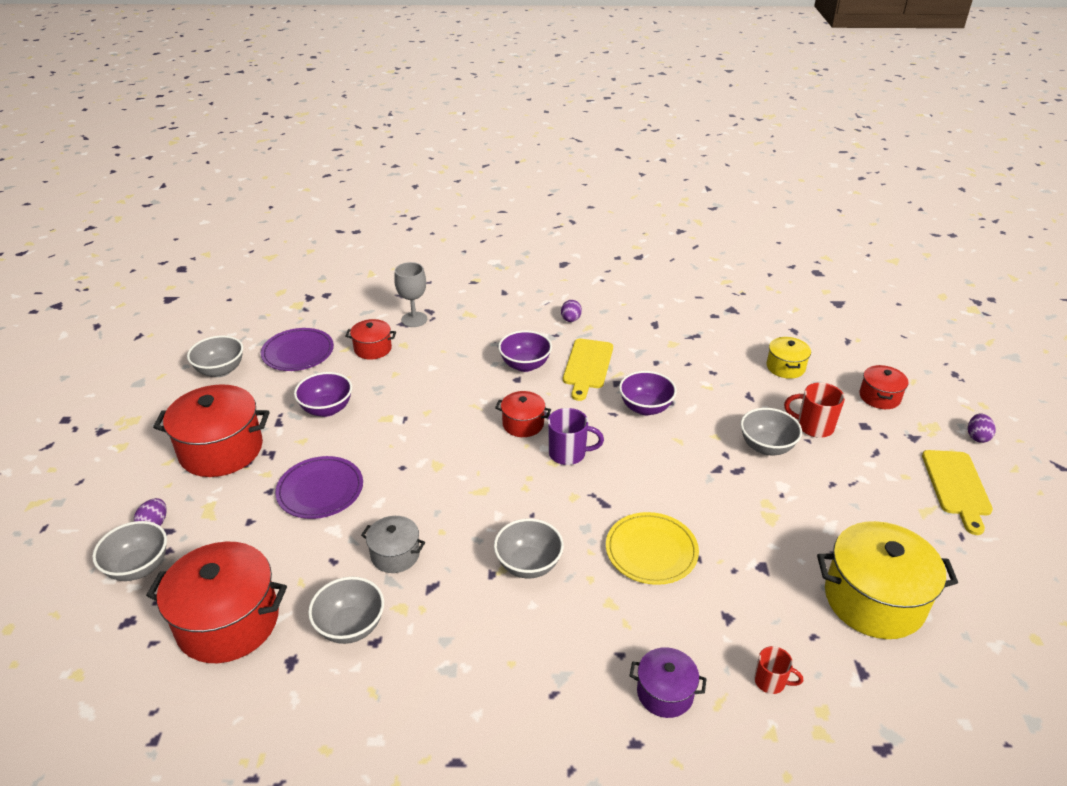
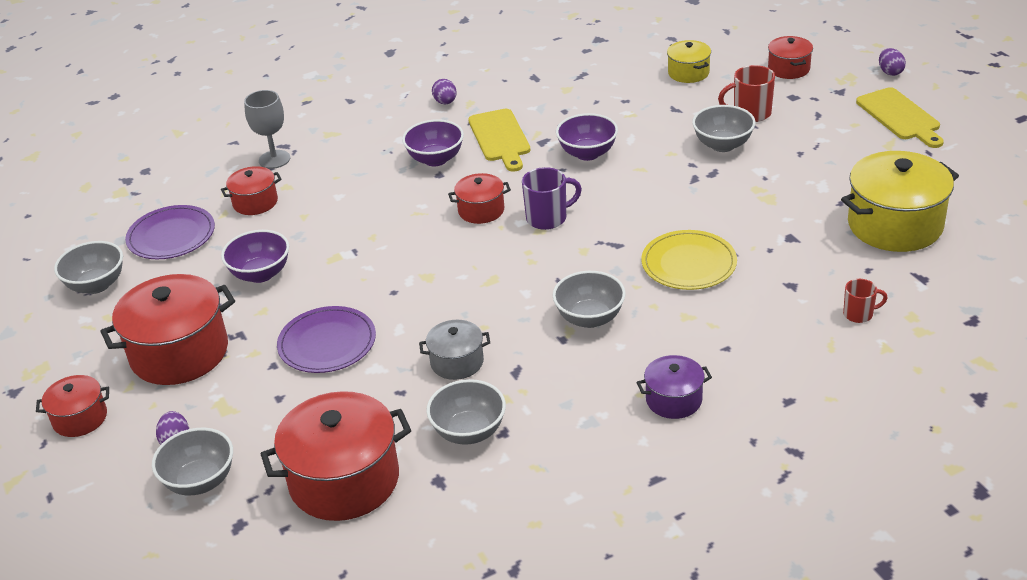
camera: 25 degrees left, 0 degrees up
purple pot [629,647,707,718] -> purple pot moved to [636,355,712,419]
none -> red pot [36,375,109,437]

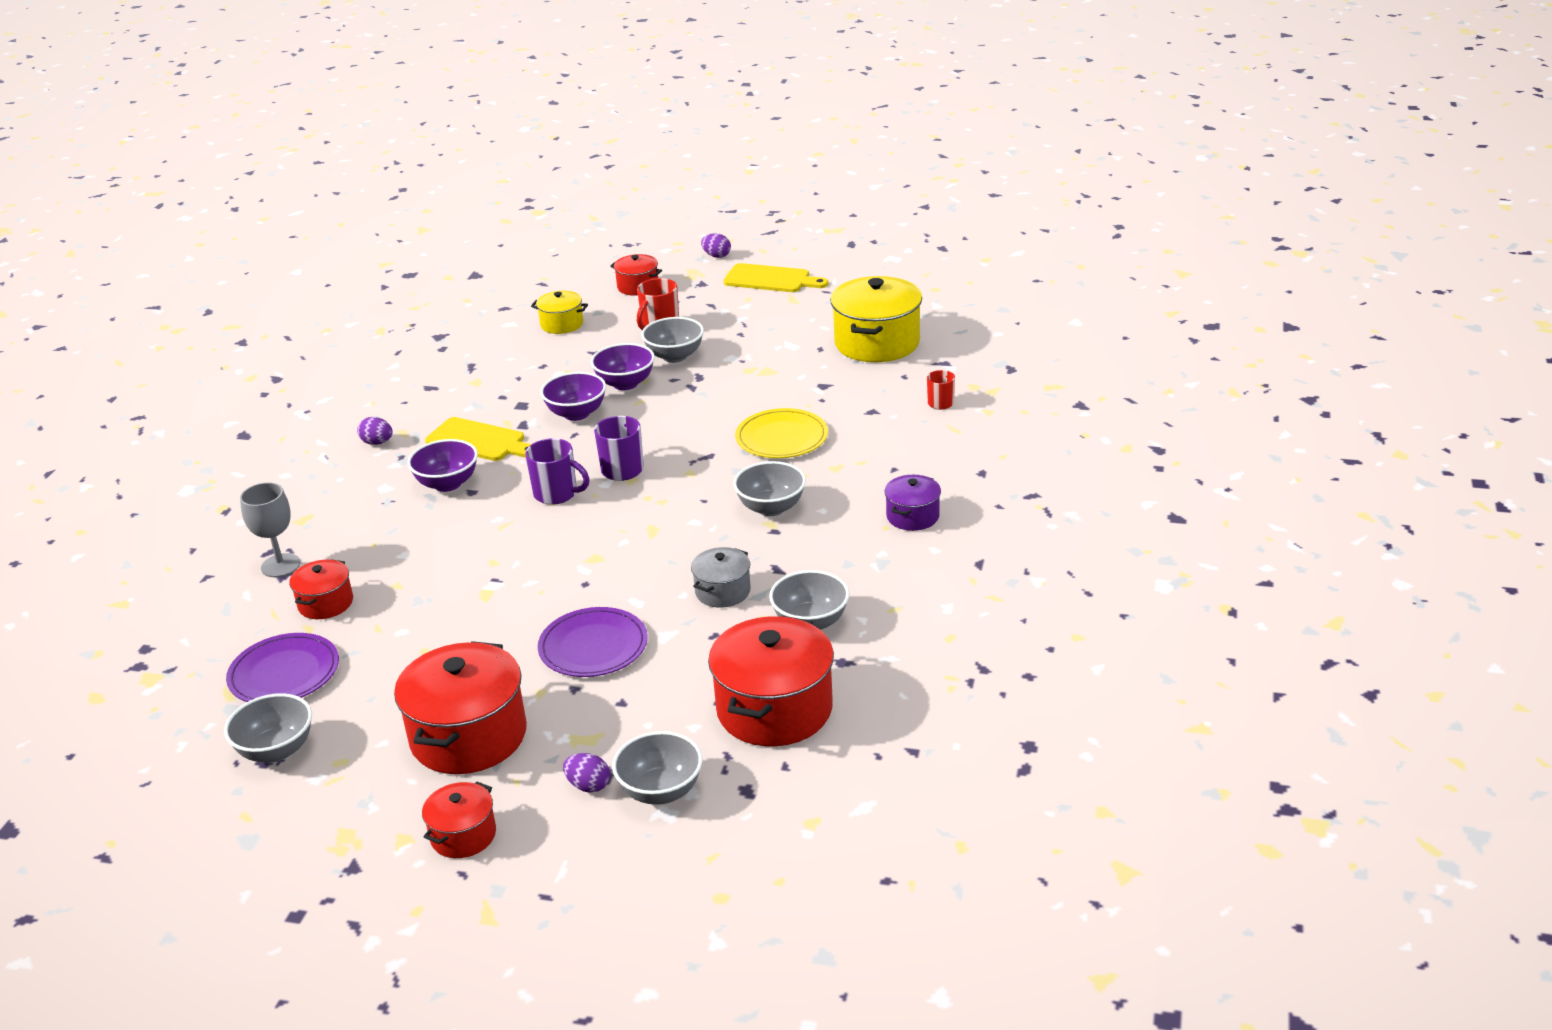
camera: 50 degrees left, 5 degrees down
purple bowl [221,230,289,283] -> purple bowl moved to [591,343,655,390]
red pot [448,173,511,224] -> purple mug [525,438,590,505]

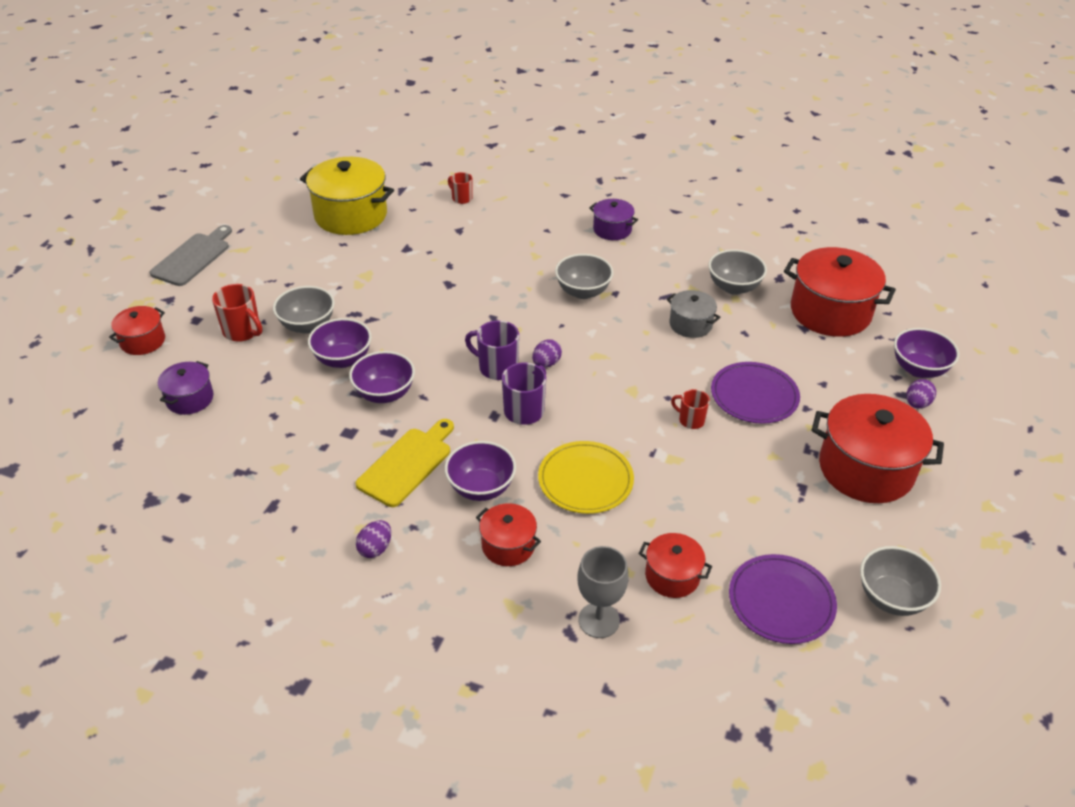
camera: 85 degrees left, 10 degrees up
red pot [422,782,496,858] -> red pot moved to [476,503,541,566]
yellow pot [531,291,588,334] -> purple pot [158,361,213,415]
grey bowl [612,731,702,805] -> purple bowl [894,328,959,378]
purple egg [701,233,731,258] -> purple egg moved to [532,339,562,367]
yellow cutting board [723,263,828,292] -> grey cutting board [149,225,232,286]
yellow plate [735,408,828,458] -> yellow plate moved to [538,441,634,514]
none -> red mug [671,389,710,429]

